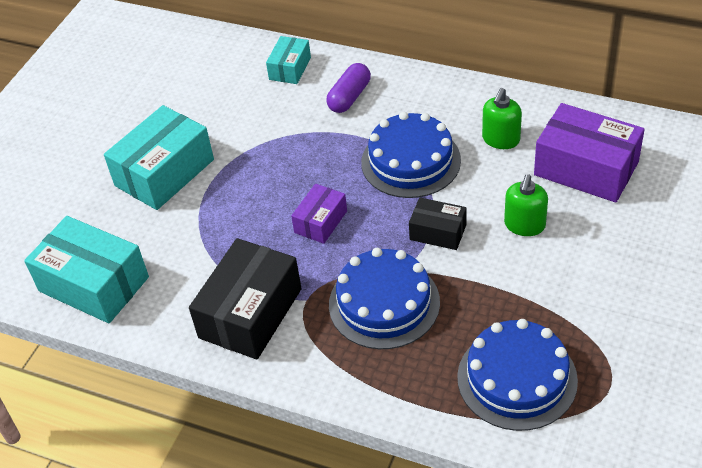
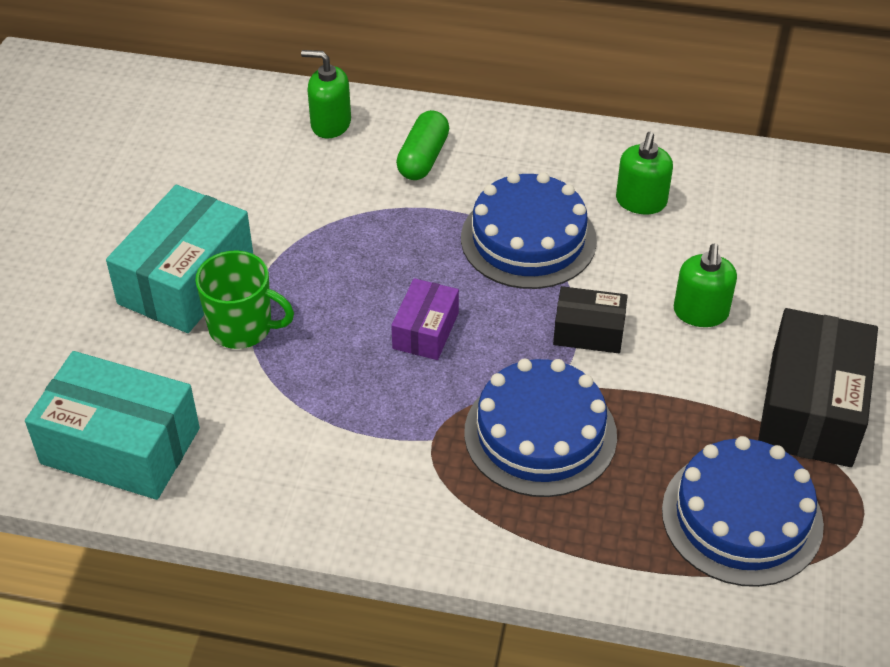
camera: 15 degrees left, 0 degrees up
black box [189,238,302,360] -> black box moved to [758,308,878,467]
turquoise box [266,36,311,84] -> green soap dispenser [301,50,351,139]
purple capsule [326,63,371,113] -> green capsule [396,110,449,180]
purple box [534,103,645,202] -> none
none -> green mug [195,250,294,349]

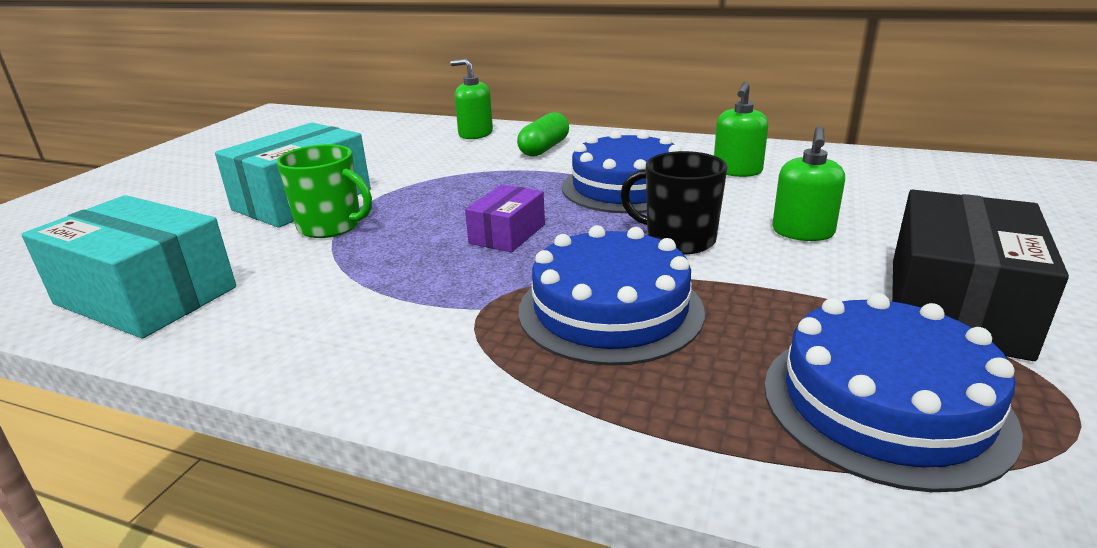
camera: 10 degrees right, 20 degrees down
black box [553,286,628,353] -> black mug [620,151,727,254]

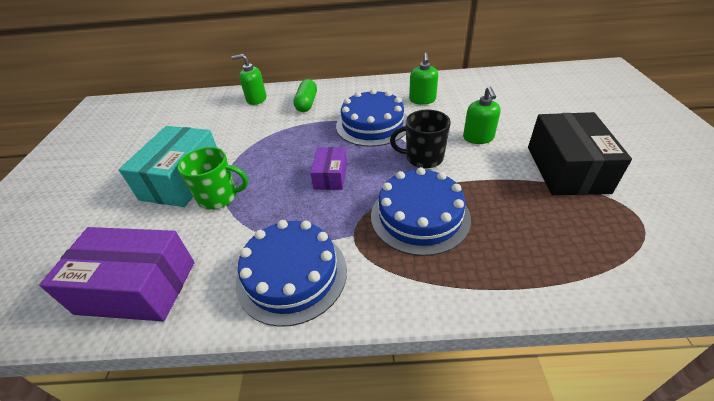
camera: 20 degrees left, 15 degrees up
turquoise box [21,195,236,338] -> purple box [39,227,195,321]
blue cake [764,293,1023,492] -> blue cake moved to [236,220,347,327]

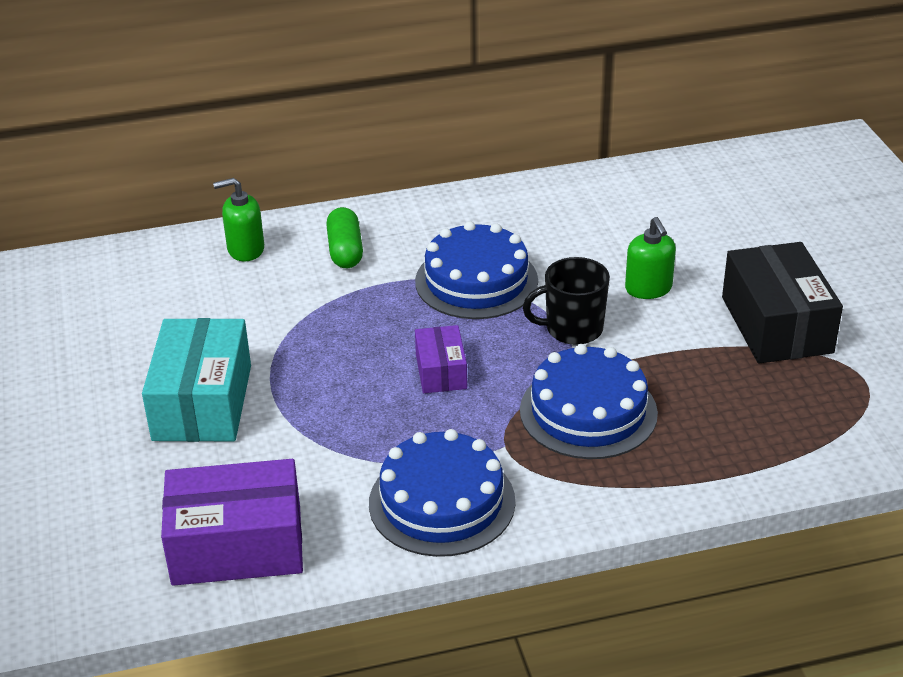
camera: 15 degrees left, 5 degrees down
green mug [177,147,248,210] -> none
green soap dispenser [409,53,438,105] -> none

